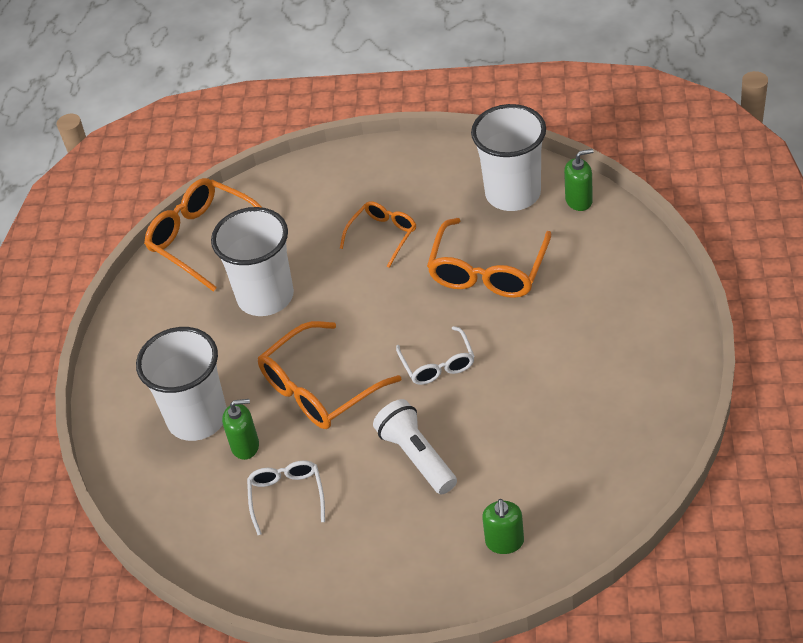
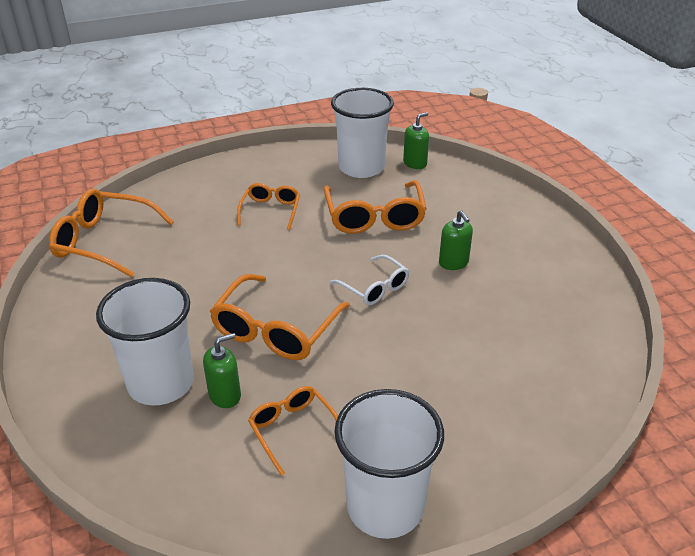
camera: 30 degrees left, 10 degrees down
white cup [211,207,294,316] -> white cup moved to [334,389,444,539]
white glasses [247,460,325,535] -> orange glasses [248,386,338,476]
white flashlight [373,399,457,494] -> none
green soap dispenser [482,499,524,554] -> green soap dispenser moved to [439,210,473,270]

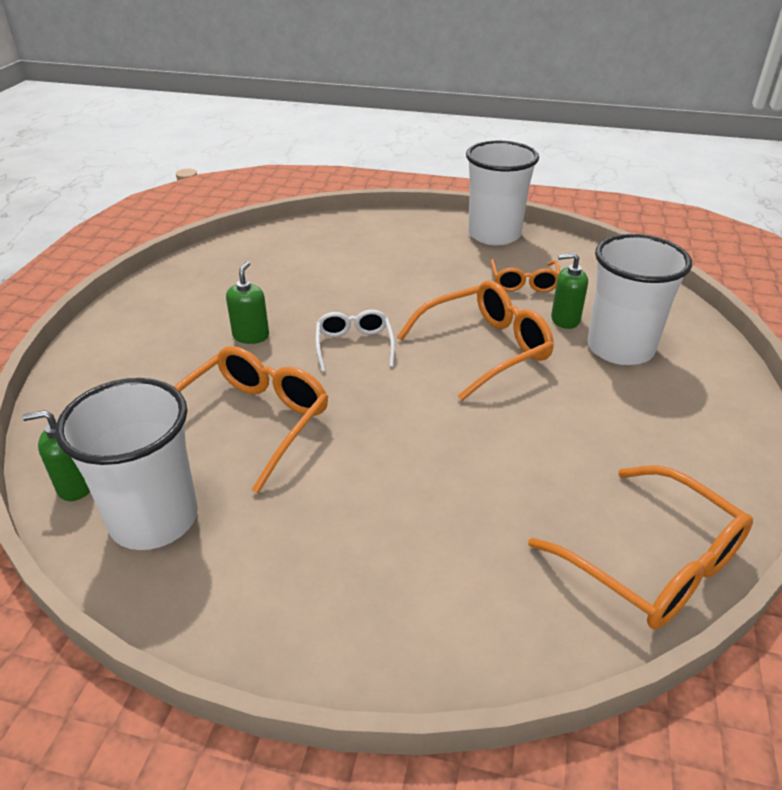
camera: 145 degrees left, 0 degrees up
orange glasses [237,183,300,230] -> none

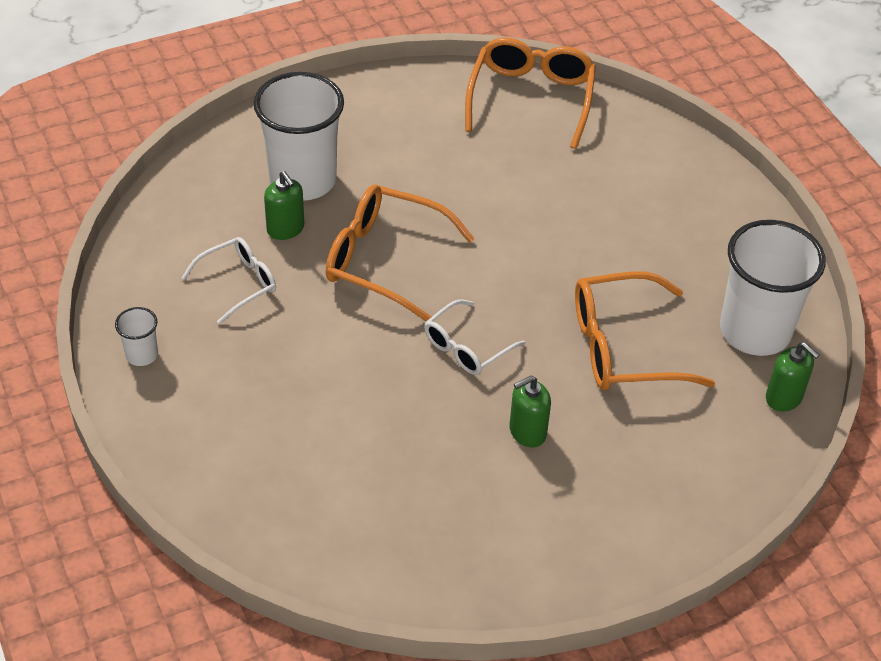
camera: 130 degrees left, 10 degrees up
white cup [466,141,539,245] -> white cup [115,307,158,366], size x0.43
orange glasses [491,259,560,292] -> white glasses [182,237,276,324]

